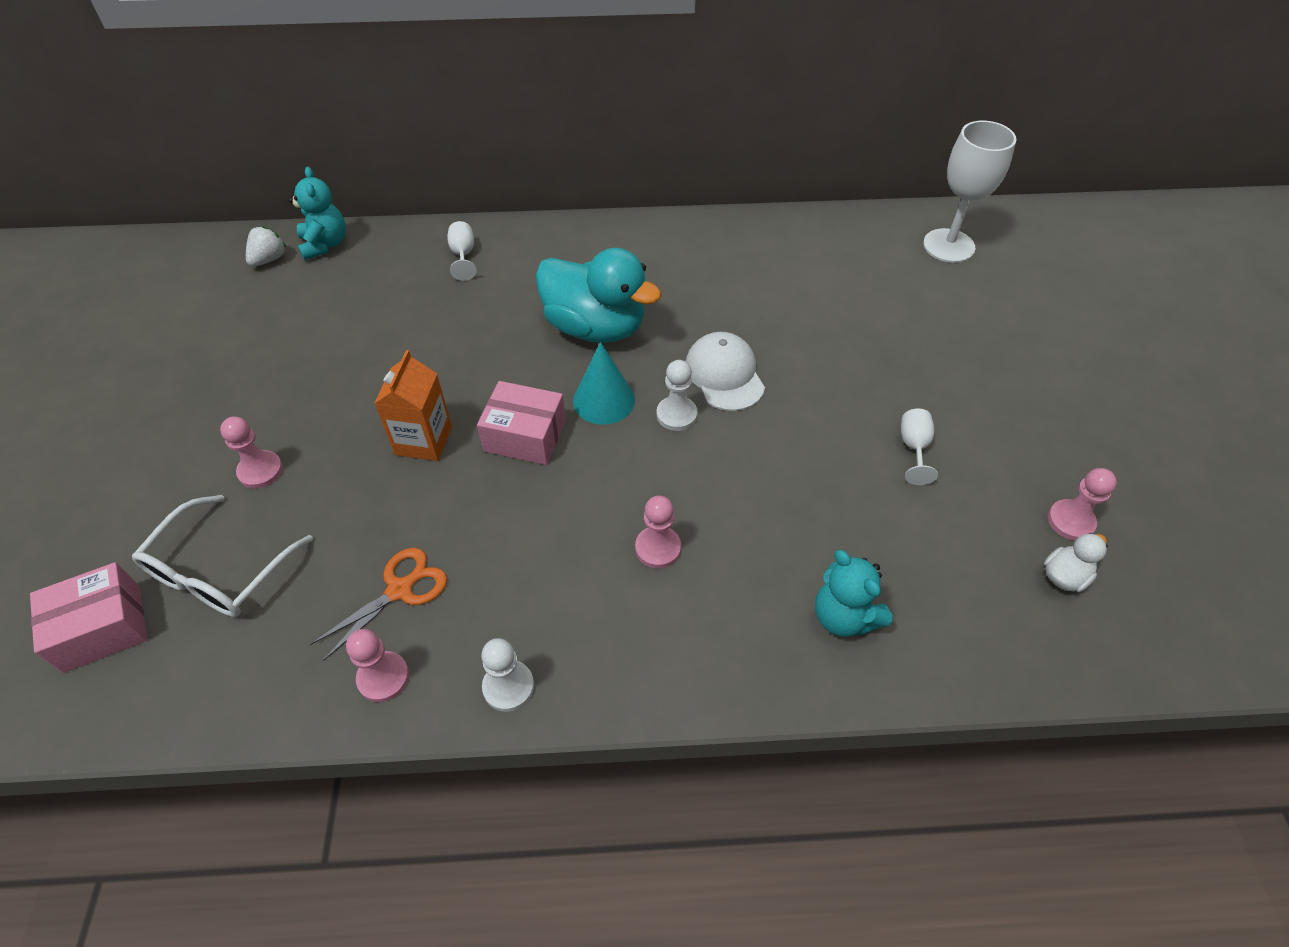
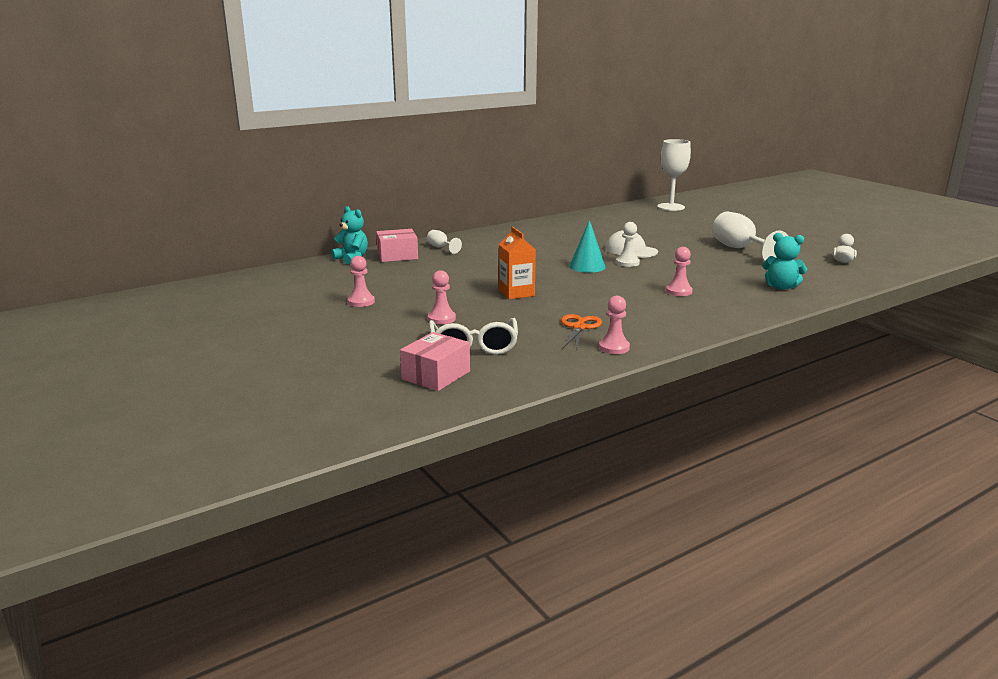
camera: 30 degrees left, 30 degrees down
white strawberry [246,226,286,266] -> none
pink box [477,381,566,465] -> pink box moved to [376,229,418,262]
white pawn [481,638,534,712] -> none
turquoise duck [536,248,662,343] -> none
white goblet [901,408,938,485] -> white goblet [712,211,788,261], size x2.04
pink pawn [1048,468,1117,541] -> pink pawn moved to [348,256,375,307]

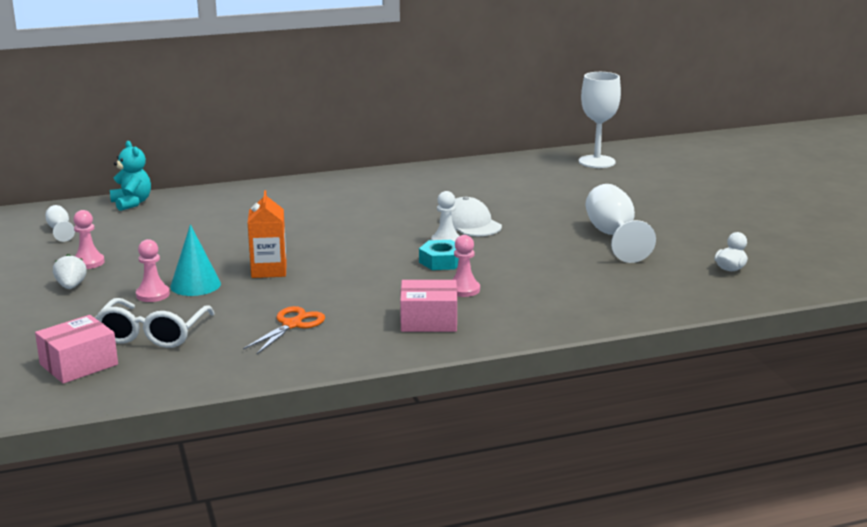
camera: 15 degrees right, 0 degrees up
pink box [376,229,418,262] -> pink box moved to [400,280,457,332]
white goblet [427,230,462,254] -> white goblet moved to [46,205,75,242]
turquoise cone [569,220,606,273] -> turquoise cone moved to [170,224,221,296]
pink pawn [599,296,630,354] -> none
turquoise teddy bear [763,233,807,290] -> none
none -> white strawberry [53,254,87,289]
none -> turquoise nut [419,240,459,270]

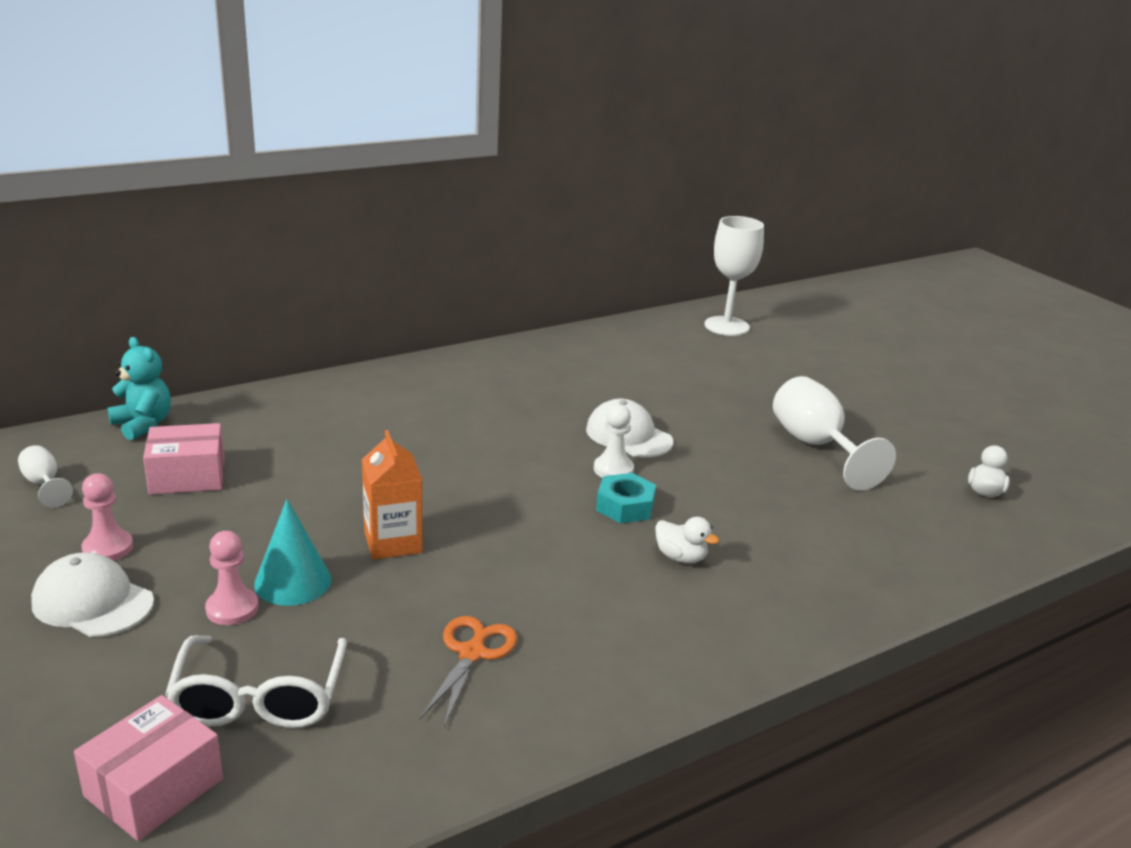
camera: 15 degrees left, 5 degrees up
white strawberry [53,254,87,289] -> white cap [31,553,154,637]
pink box [400,280,457,332] -> pink box moved to [143,423,224,495]
pink pawn [452,235,480,297] -> white duck [655,517,719,563]

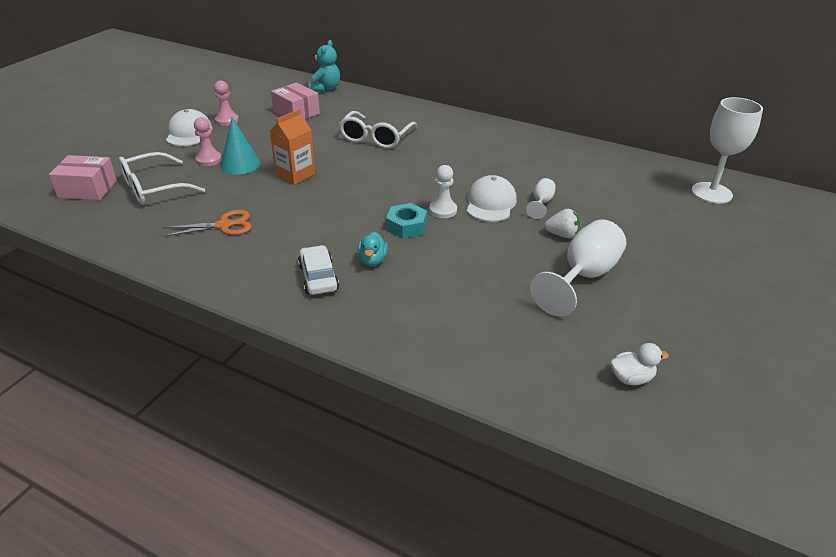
camera: 60 degrees right, 10 degrees up
white goblet [18,445,73,507] -> white goblet moved to [526,178,556,219]
white duck [655,517,719,563] -> turquoise duck [357,232,388,266]
none -> white car [298,245,339,295]
none -> white glasses [339,111,418,149]
none -> white strawberry [544,209,580,238]

